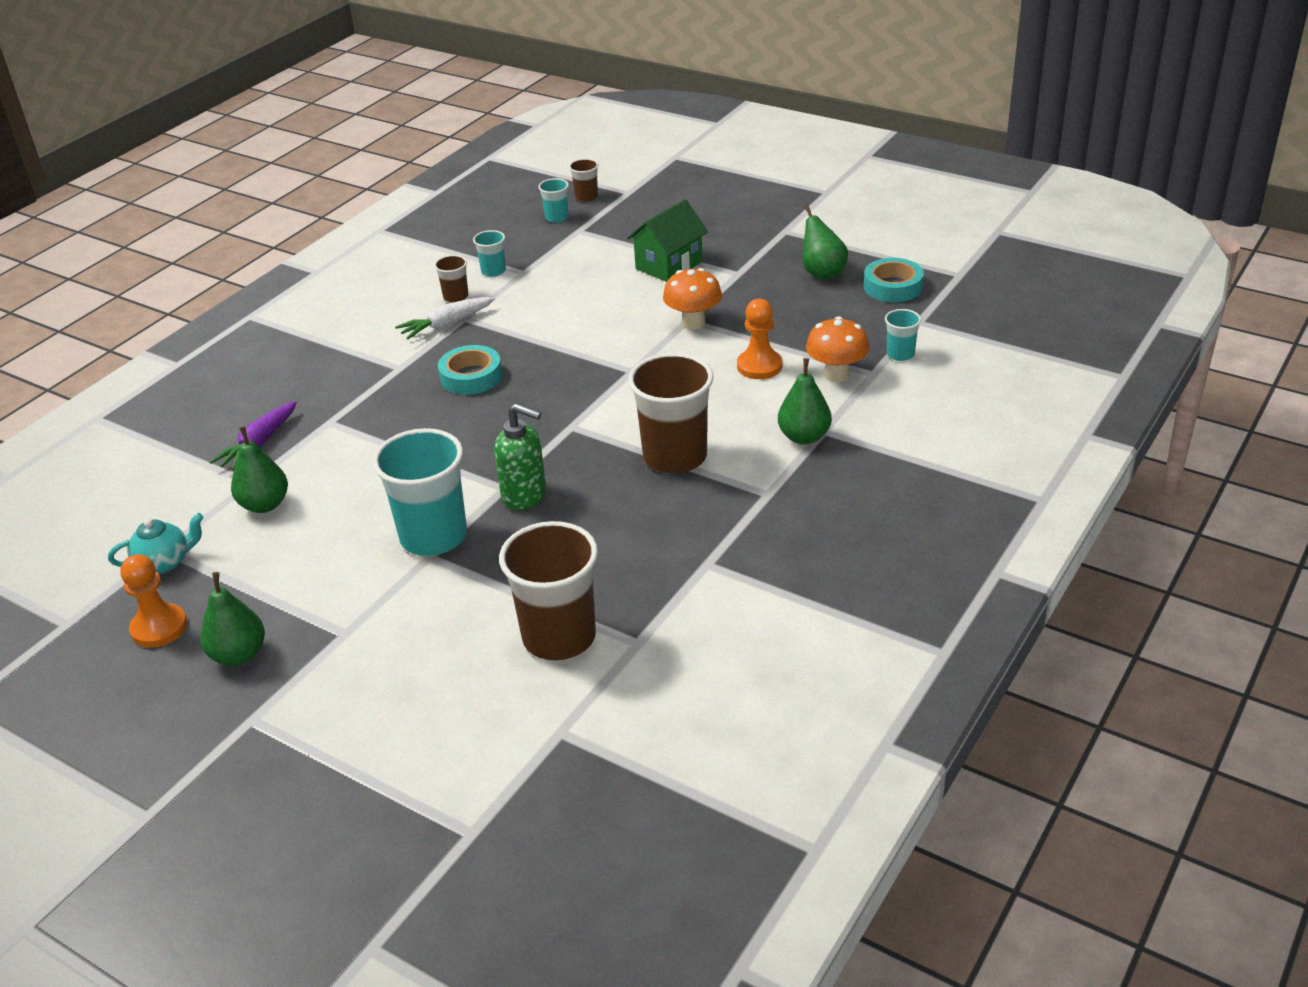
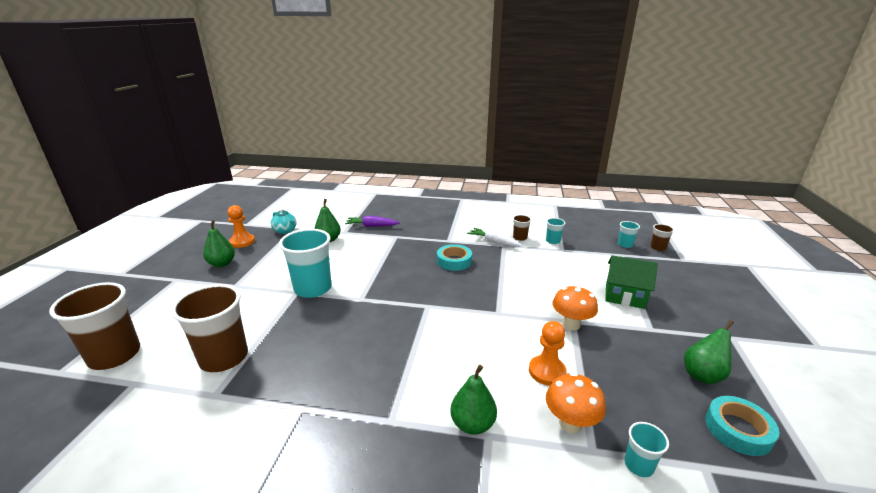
camera: 65 degrees right, 10 degrees down
green soap dispenser [494,403,546,510] -> none
brown cup [628,353,713,473] -> brown cup moved to [49,282,140,370]

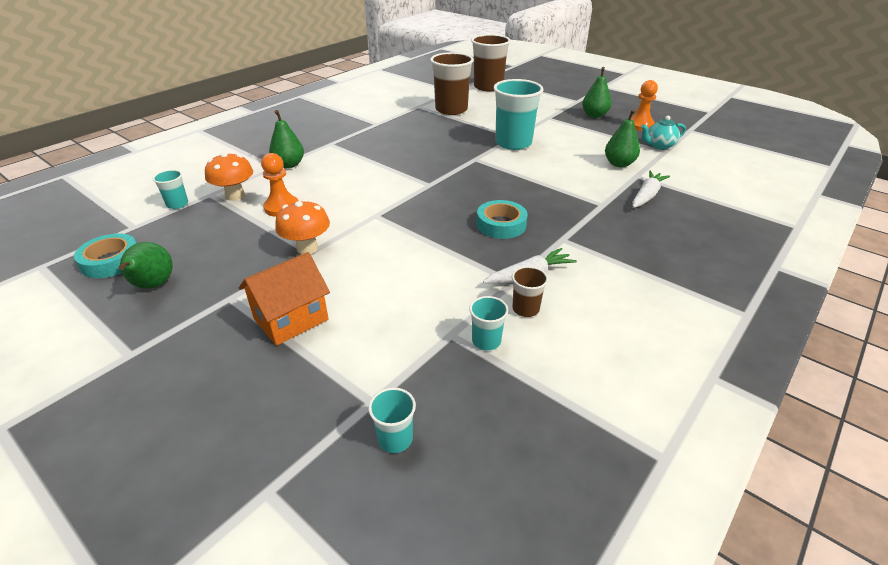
camera: 120 degrees right, 10 degrees up
purple carrot [345,216,400,227] -> white carrot [632,171,670,208]
green house [605,255,658,309] -> orange house [239,252,330,346]
brown cup [650,224,674,251] -> none

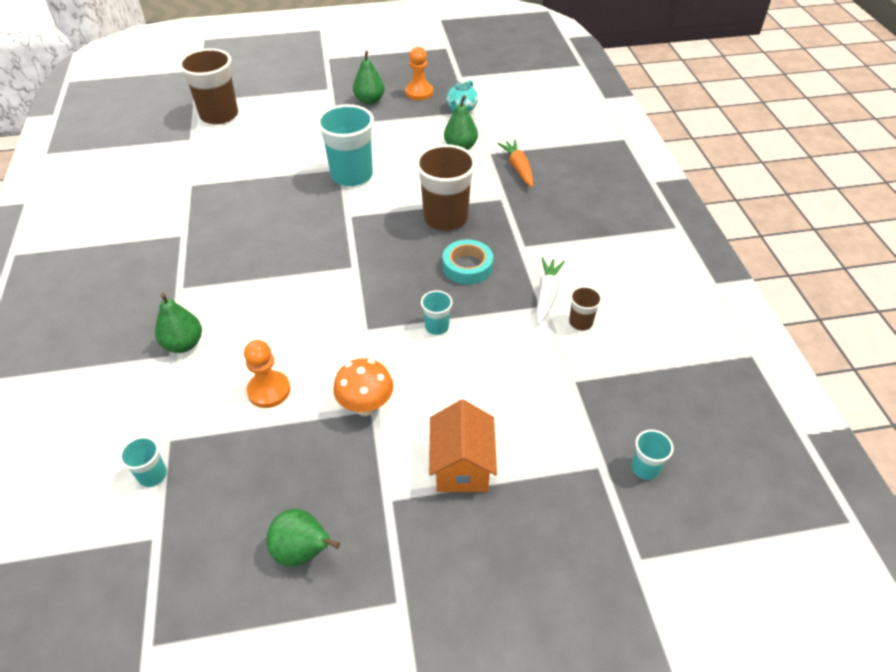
camera: 50 degrees left, 10 degrees up
turquoise tape [74,233,137,278] -> none
orange mushroom [205,153,253,201] -> none
brown cup [430,52,474,115] -> brown cup moved to [415,144,476,231]
turquoise cup [469,296,508,351] -> turquoise cup moved to [421,290,453,335]
white carrot [632,171,670,208] -> orange carrot [497,140,533,187]

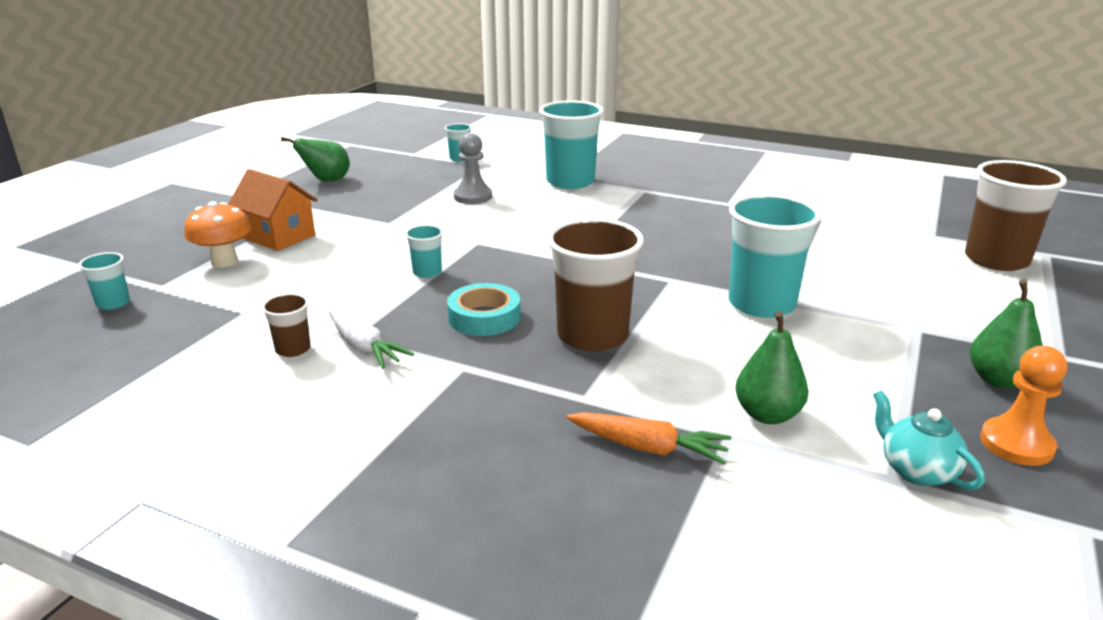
camera: 125 degrees right, 20 degrees down
green pear [155,293,202,353] -> turquoise cup [539,100,604,189]
orange pawn [244,340,290,408] -> grey pawn [453,133,492,204]
orange mushroom [333,358,393,416] -> orange mushroom moved to [184,201,252,268]

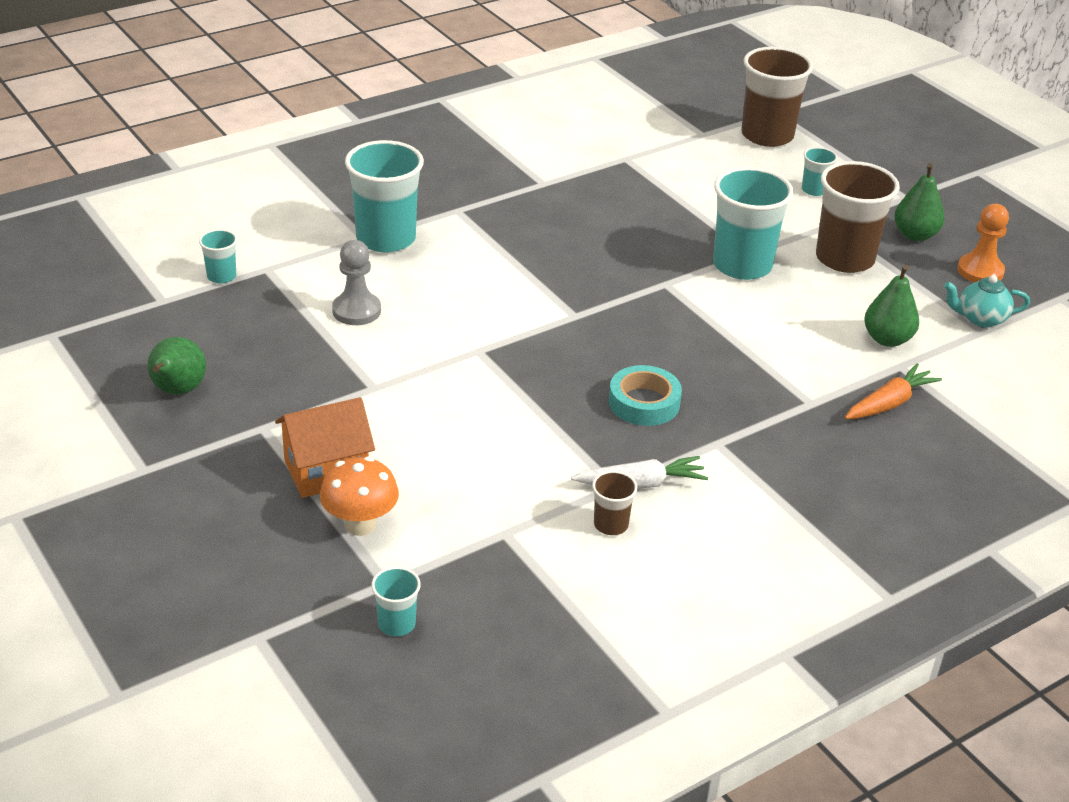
camera: 60 degrees left, 10 degrees up
turquoise cup [405,225,443,278] -> turquoise cup moved to [802,147,838,196]
brown cup [547,218,644,351] -> brown cup moved to [816,161,900,273]

